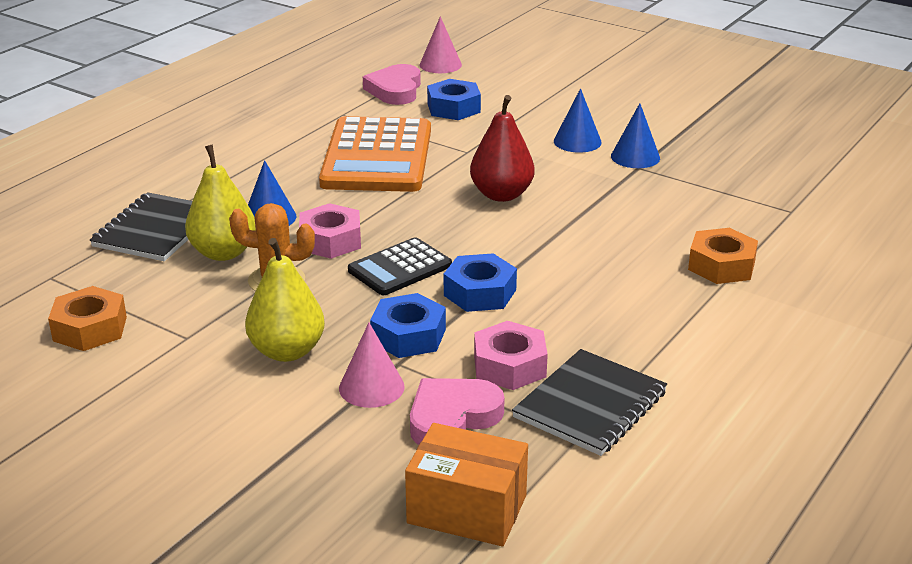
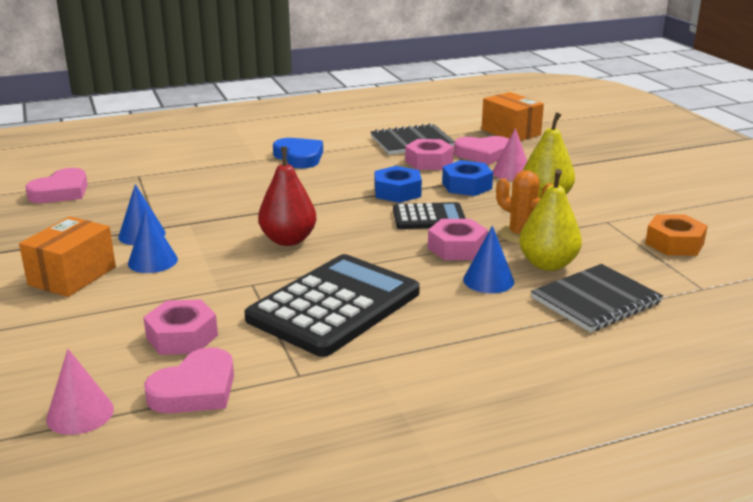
camera: 145 degrees left, 5 degrees down
orange calculator [319,116,431,192] -> black calculator [244,254,420,357]
blue nut [427,79,481,120] -> pink nut [143,299,218,355]
orange nut [688,228,758,284] -> none
none -> orange box [19,217,116,297]
none -> pink heart [25,168,88,203]
none -> blue heart [273,138,323,168]

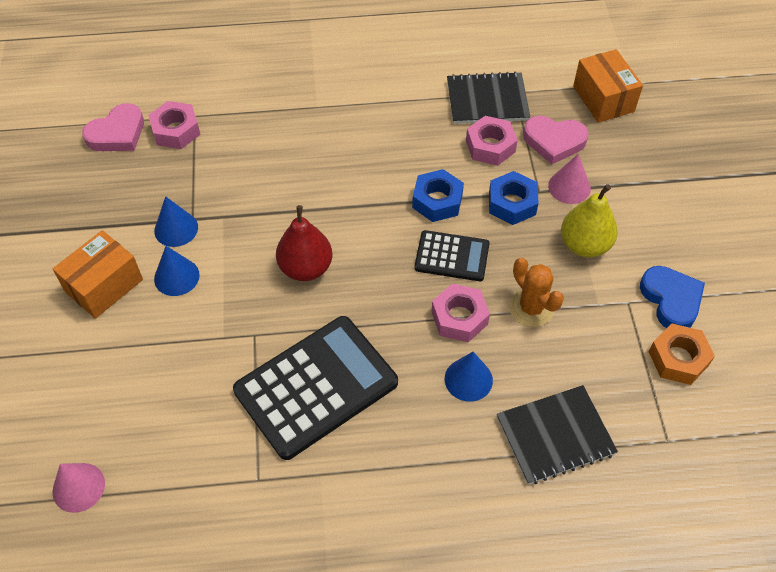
camera: 15 degrees right, 30 degrees up
pink nut [143,299,218,355] -> pink nut moved to [148,101,201,149]
pink heart [144,347,234,413] -> none
blue heart [273,138,323,168] -> blue heart moved to [640,266,705,328]
yellow pear [519,169,582,271] -> none

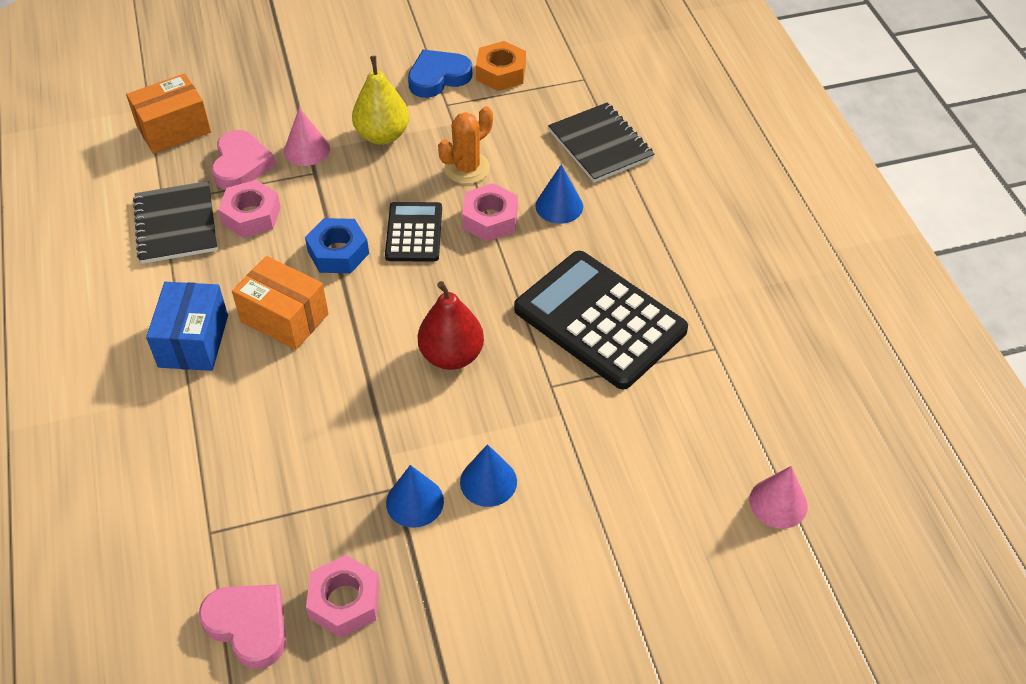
camera: 100 degrees left, 5 degrees down
orange box [53,230,143,319] -> orange box moved to [232,256,329,350]
pink nut [148,101,201,149] -> pink nut moved to [306,555,380,638]
blue nut [489,171,539,225] -> none
none -> blue box [146,282,228,371]

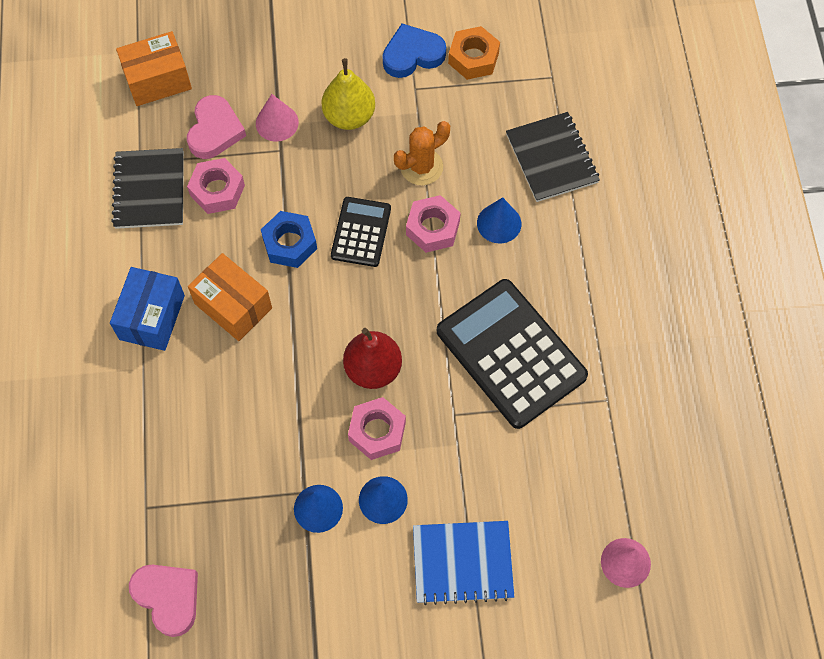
camera: 10 degrees right, 15 degrees up
pink nut [306,555,380,638] -> pink nut moved to [348,397,406,460]
none -> blue notebook [413,521,514,605]

